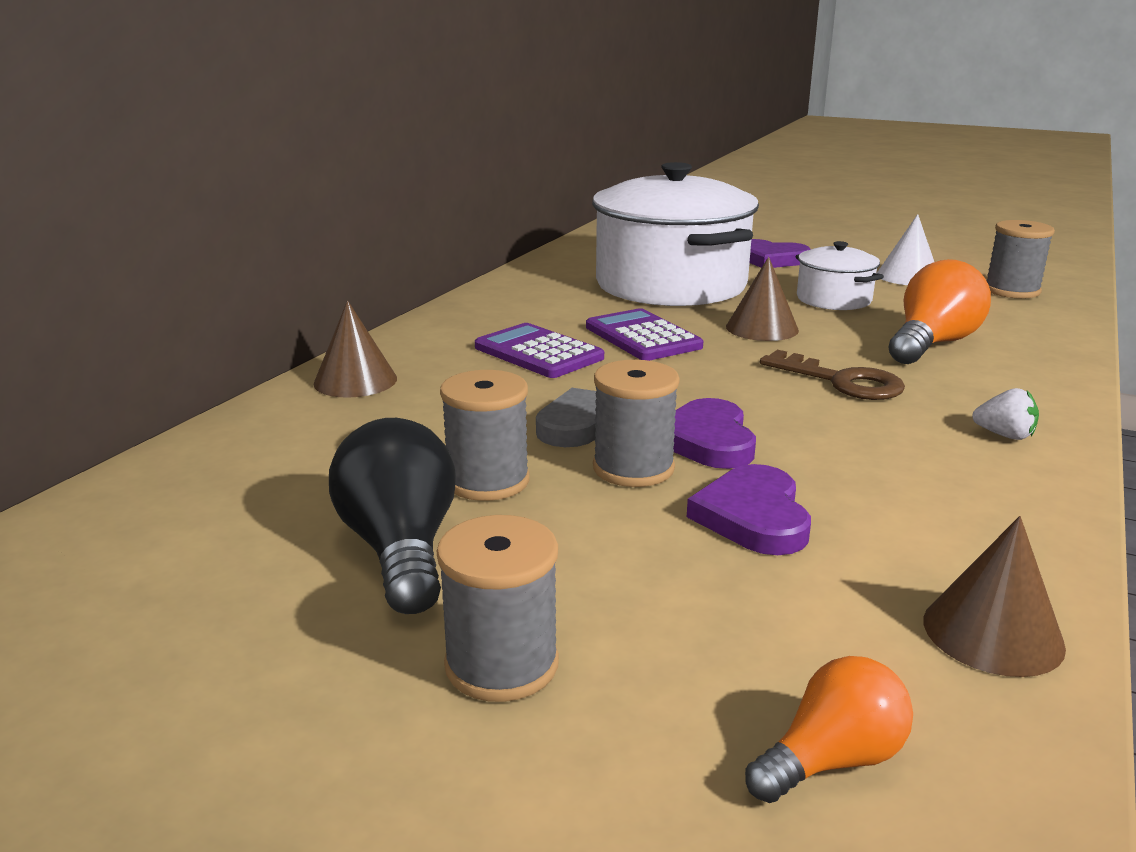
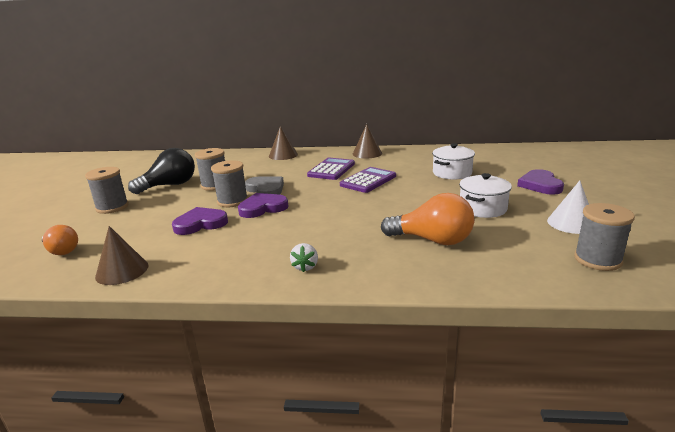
camera: 70 degrees right, 0 degrees up
white pot [592,162,759,306] -> white pot [432,143,475,180], size x0.47
brown cone [726,257,799,341] -> brown cone moved to [353,124,382,159]
brown key [760,350,905,400] -> none

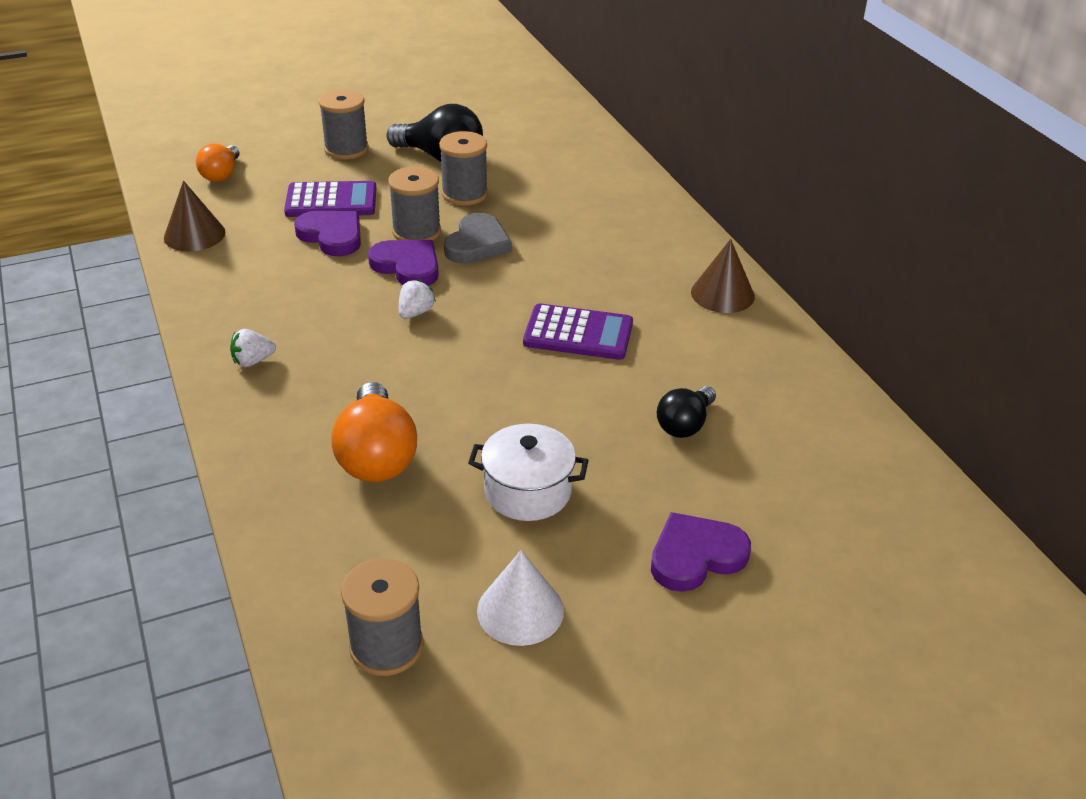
camera: 60 degrees right, 15 degrees up
brown cone [269,126,298,160] -> none
purple calculator [307,158,355,180] -> purple calculator moved to [284,181,377,217]
white pot [432,143,475,180] -> black light bulb [657,386,716,438]
none -> white strawberry [399,279,436,319]

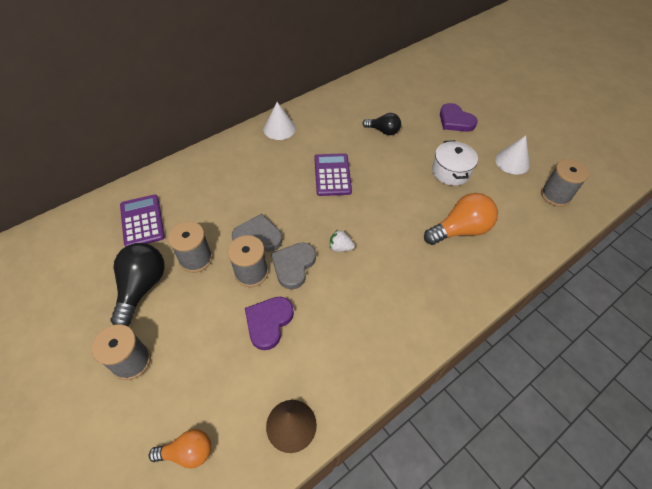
camera: 105 degrees left, 15 degrees up
white strawberry [230,329,276,367] -> none
purple calculator [284,181,377,217] -> purple calculator moved to [120,194,165,247]
purple heart [368,240,439,286] -> grey heart [271,243,316,289]
brown cone [691,239,755,313] -> white cone [264,102,296,140]

